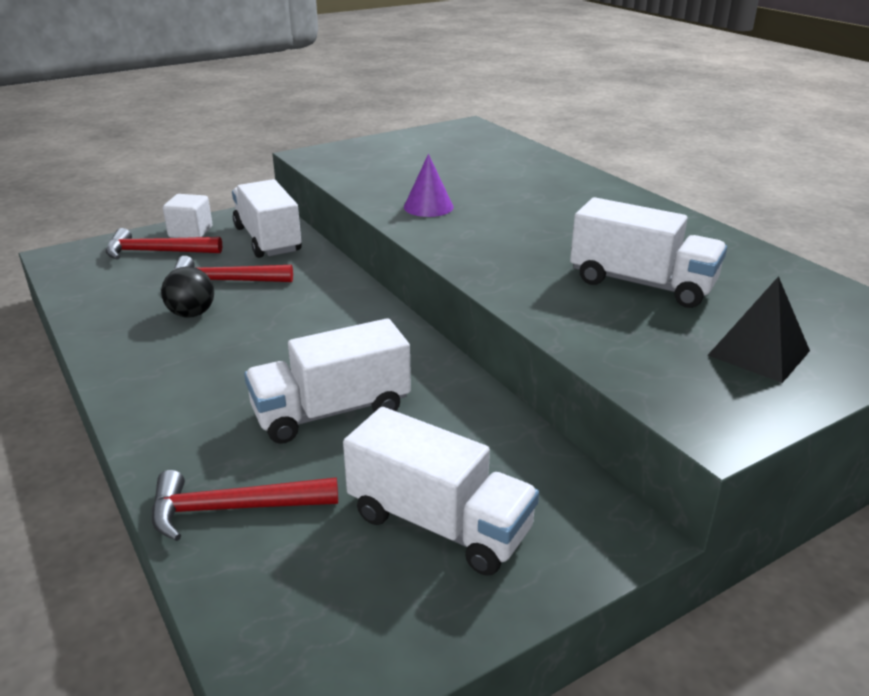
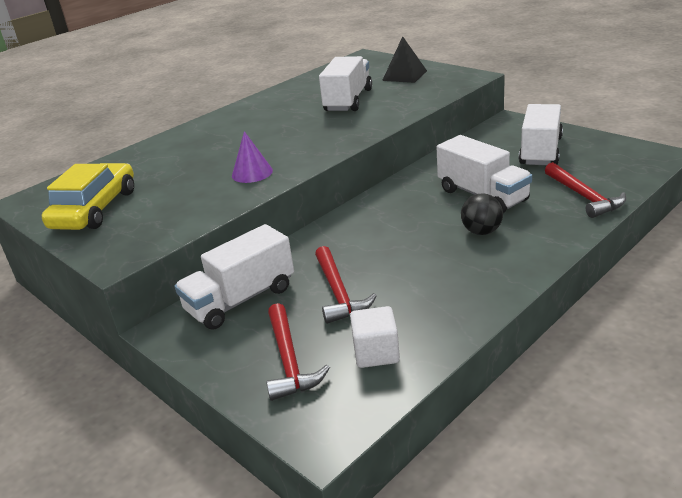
camera: 100 degrees left, 0 degrees up
black ball [161,267,214,318] -> black ball moved to [461,193,503,235]
white cube [163,194,212,238] -> white cube moved to [350,306,400,368]
none -> yellow car [42,163,134,230]

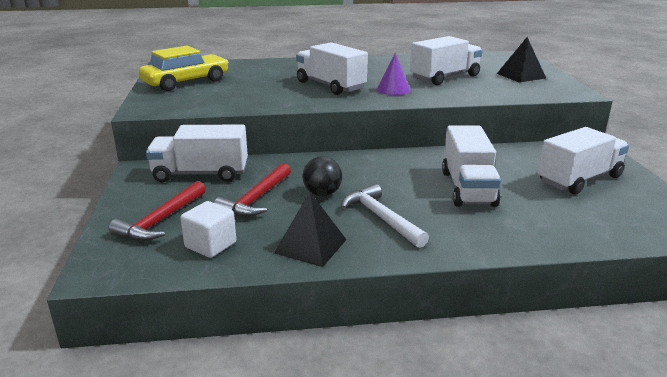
camera: 35 degrees right, 5 degrees down
purple cone [232,131,273,183] -> purple cone moved to [377,53,411,95]
black ball [461,193,503,235] -> black ball moved to [302,156,342,196]
red hammer [545,162,626,218] -> none
none -> black pyramid [274,192,347,267]
none -> white truck [296,42,368,95]
none -> white hammer [341,184,429,248]

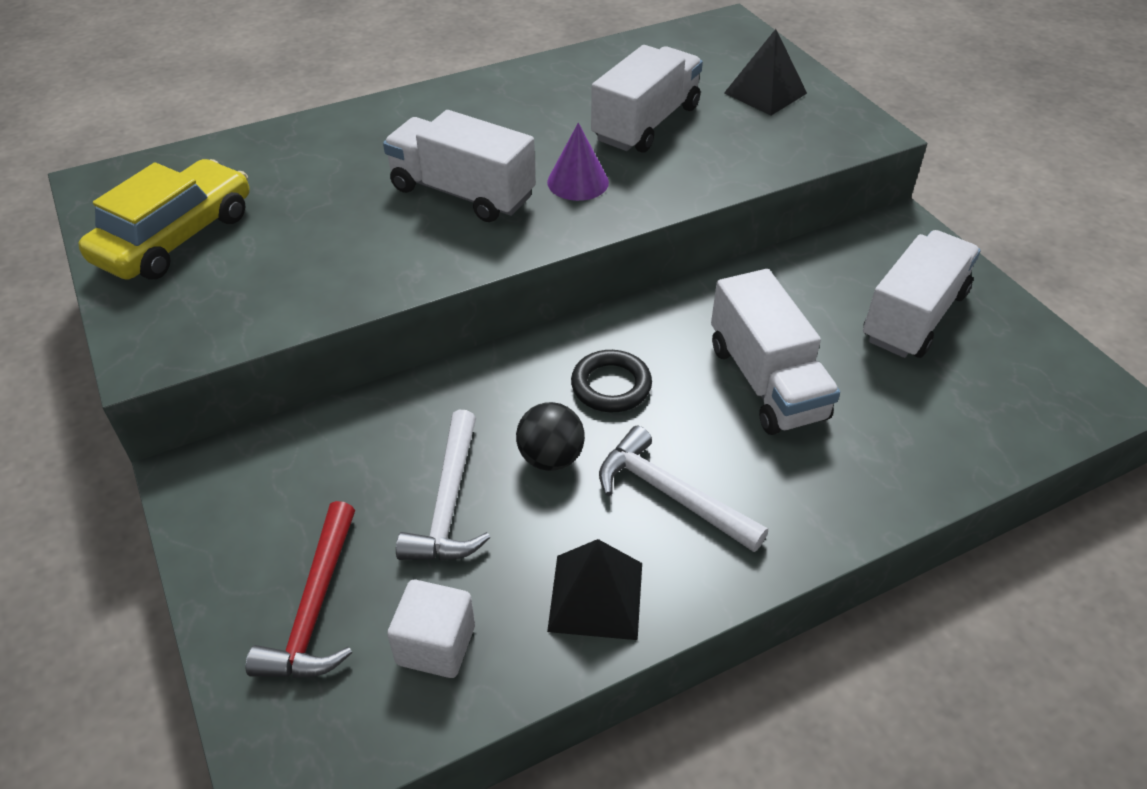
camera: 20 degrees left, 20 degrees up
white truck [146,124,248,182] -> none
red hammer [214,163,291,217] -> white hammer [396,410,490,560]
none -> black ring [571,350,652,412]

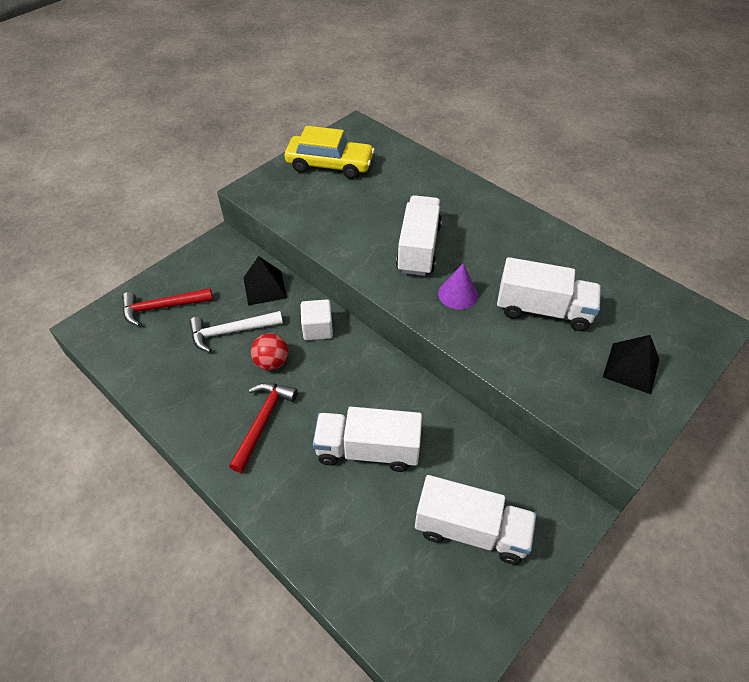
camera: 70 degrees right, 5 degrees up
white cube [387,580,475,678] -> white cube moved to [301,299,333,340]
black ball [516,402,585,471] -> red ball [251,333,288,370]
black pyramid [547,539,642,640] -> black pyramid moved to [244,256,287,305]
black ring [571,350,652,412] -> none
white hammer [599,426,768,552] -> red hammer [229,383,298,473]
white truck [711,269,840,435] -> white truck turned 45 degrees clockwise [313,407,422,472]

